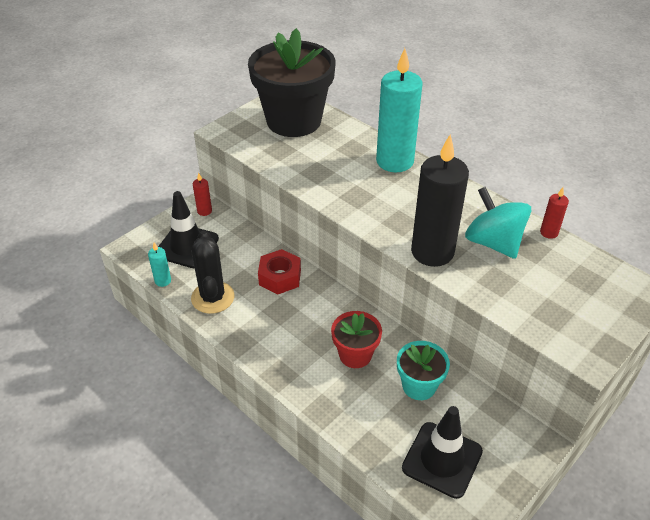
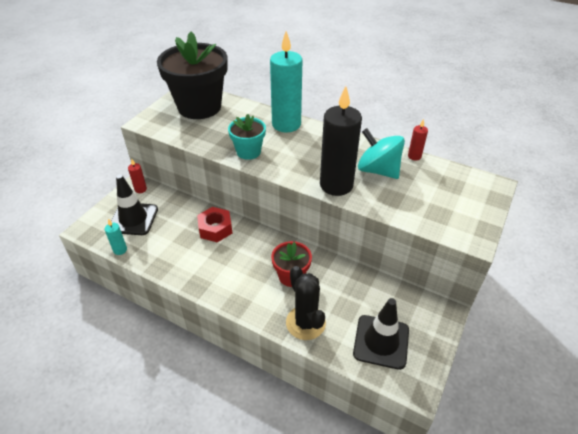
camera: 15 degrees left, 0 degrees up
black cactus [191,230,235,314] -> black cactus moved to [286,266,326,340]
turquoise flower pot [397,341,450,400] -> turquoise flower pot moved to [228,114,266,160]

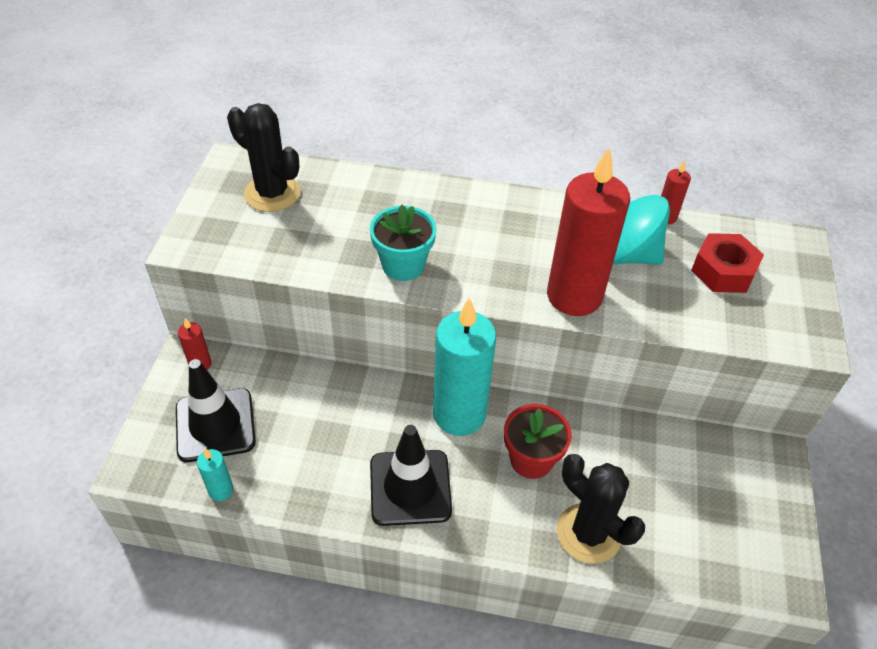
camera: 20 degrees left, 5 degrees up
black flower pot [157,32,228,119] -> black cactus [227,103,300,212]
red nut [197,207,232,243] -> red nut moved to [691,233,764,293]
turquoise candle [270,31,302,133] -> turquoise candle moved to [433,297,496,436]
black candle [320,86,362,196] -> red candle [547,147,630,316]
black traffic cone [353,298,409,370] -> black traffic cone moved to [370,425,452,526]

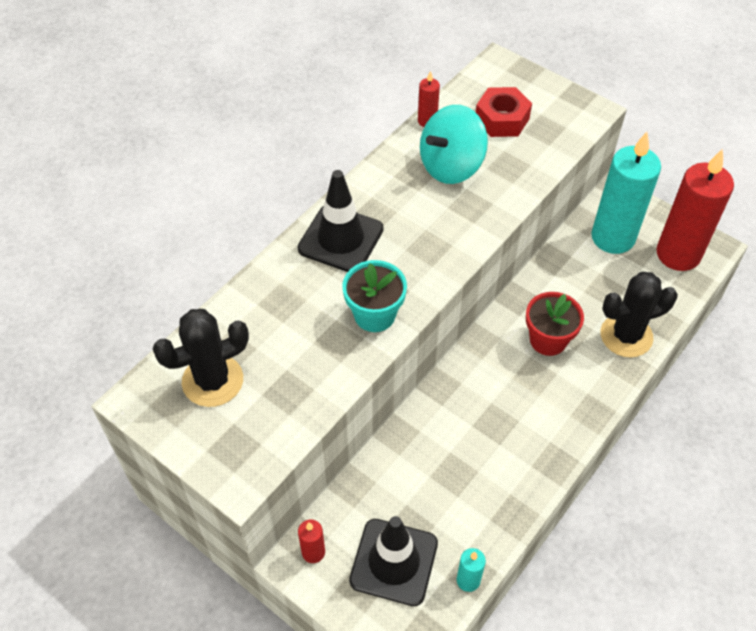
camera: 60 degrees left, 5 degrees up
black traffic cone [370,425,452,526] -> black traffic cone moved to [298,170,384,272]
turquoise candle [433,297,496,436] -> turquoise candle moved to [591,132,661,254]
red candle [547,147,630,316] -> red candle moved to [656,149,734,271]

